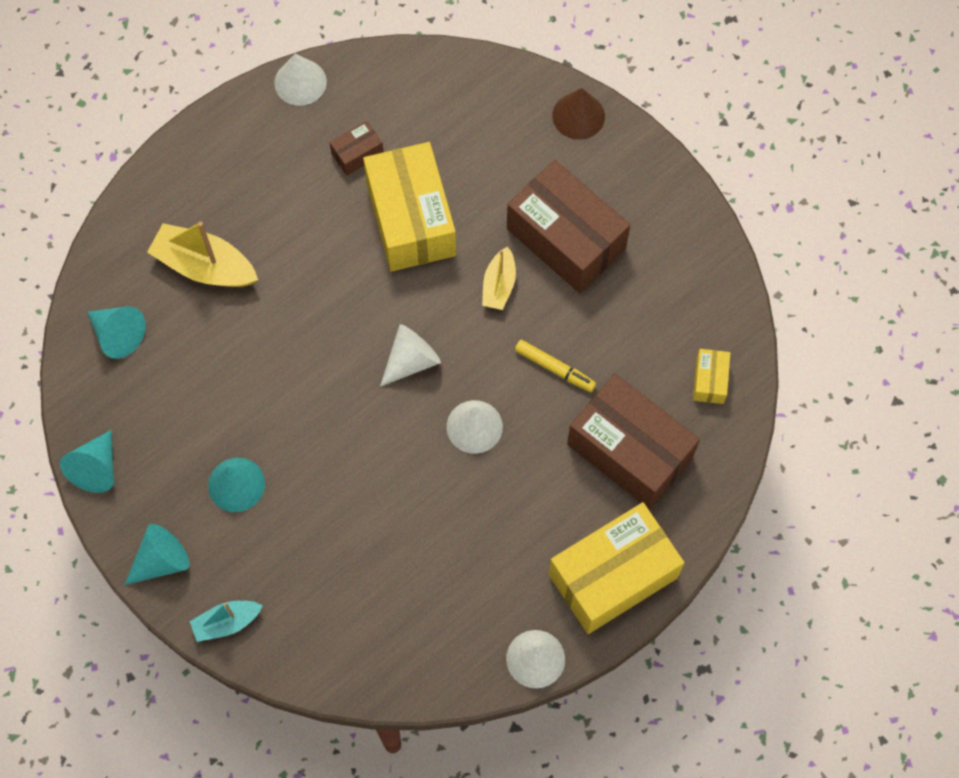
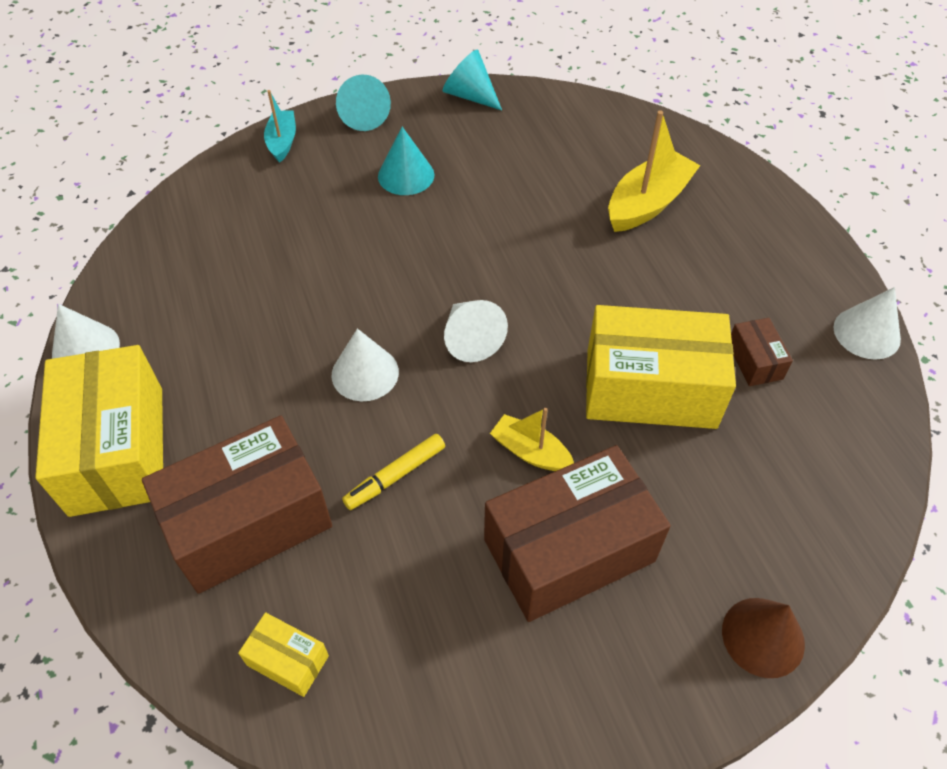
camera: 110 degrees right, 15 degrees down
turquoise cone [87,307,146,359] -> none

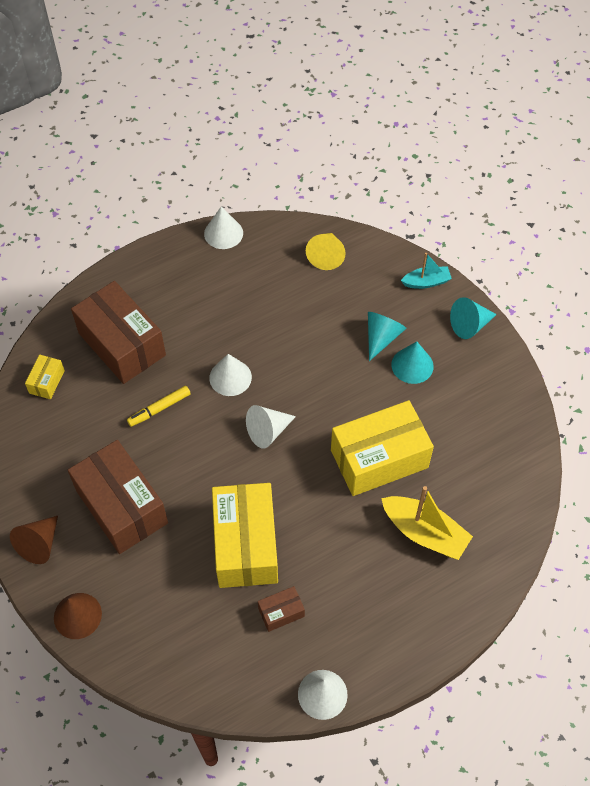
camera: 80 degrees right, 5 degrees up
yellow box [35,345,163,517] -> yellow box moved to [331,400,434,496]
yellow marker [342,434,445,510] -> yellow marker turned 75 degrees counterclockwise [127,386,191,427]
turquoise cone [443,50,502,110] -> turquoise cone moved to [368,312,407,361]
yellow boat [490,408,574,471] -> none
none -> brown cone [10,516,58,564]
none -> yellow cone [306,233,346,270]

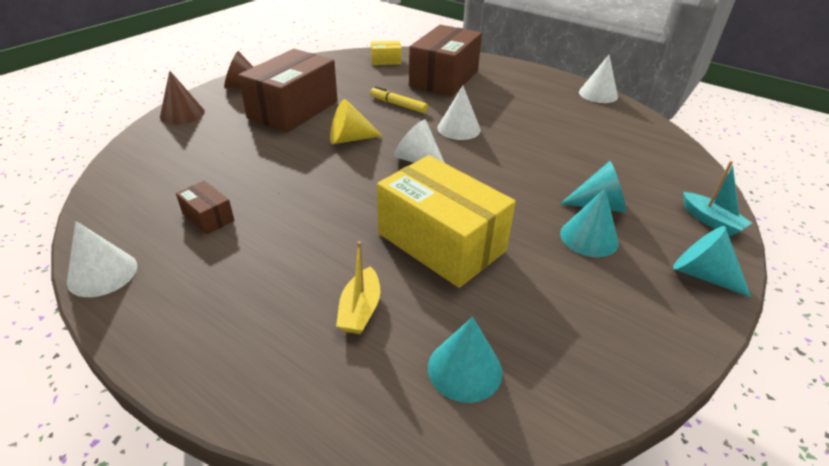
camera: 65 degrees right, 20 degrees down
yellow box [212,483,278,588] -> none
yellow cone [306,233,346,270] -> yellow cone moved to [330,99,383,144]
yellow boat [381,486,473,560] -> yellow boat [336,241,380,334], size x0.60
none -> turquoise cone [428,317,502,403]

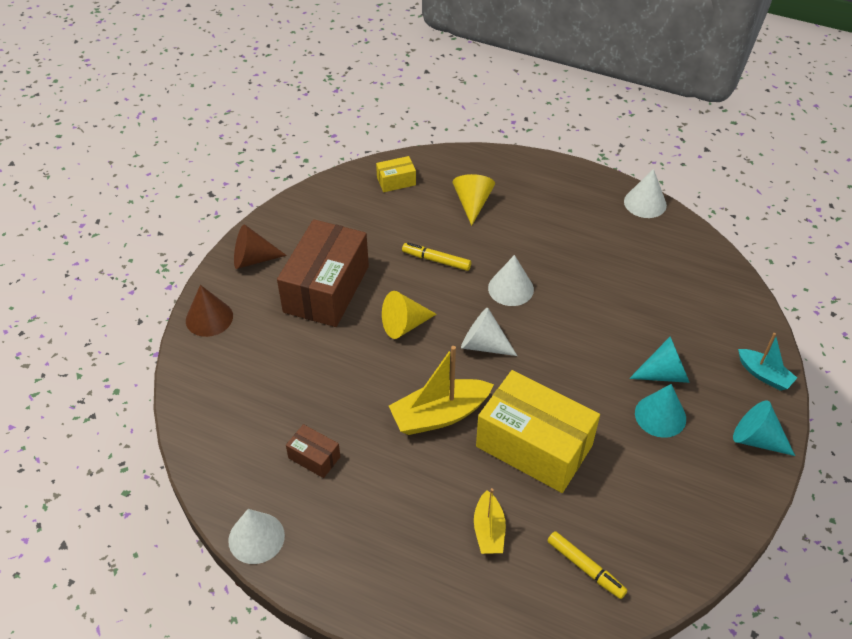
camera: 10 degrees left, 10 degrees up
brown box [409,25,482,96] -> yellow cone [453,174,495,226]
turquoise cone [428,317,502,403] -> yellow marker [547,531,628,599]
none -> yellow boat [389,346,494,435]

